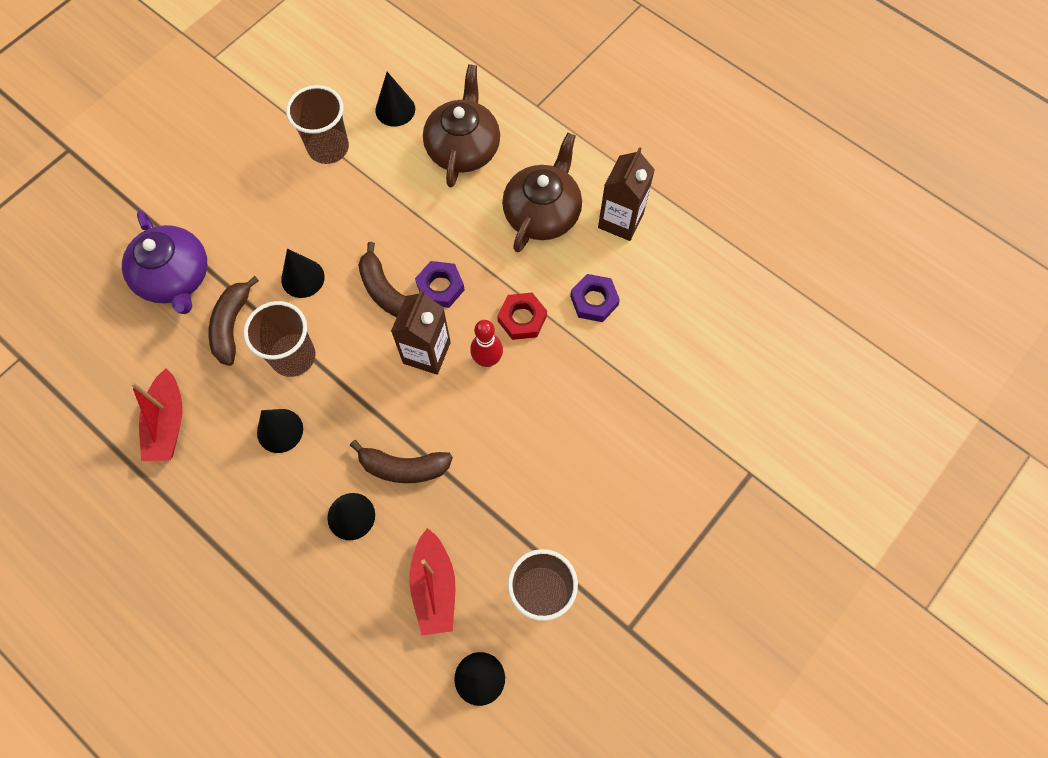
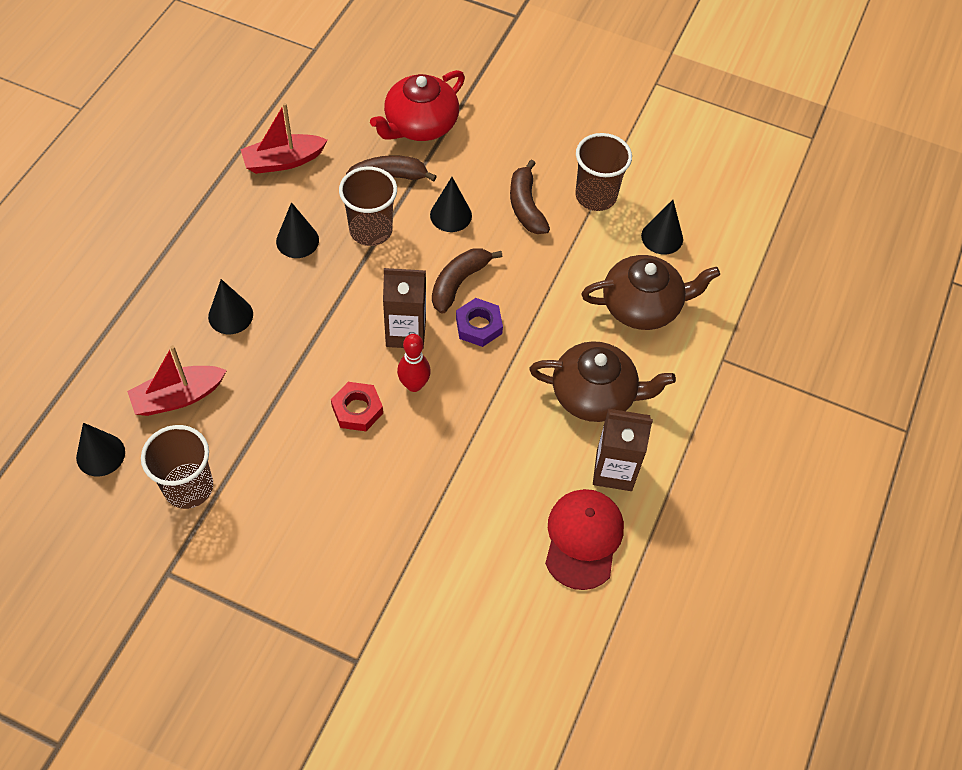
camera: 70 degrees right, 10 degrees down
purple teapot [122,210,207,314] -> red teapot [370,70,465,141]
brown banana [350,440,453,483] -> brown banana moved to [510,160,550,234]
red nut [497,293,547,340] -> red nut moved to [331,382,383,431]
purple nut [570,274,620,322] -> none
none -> red cap [545,489,624,590]

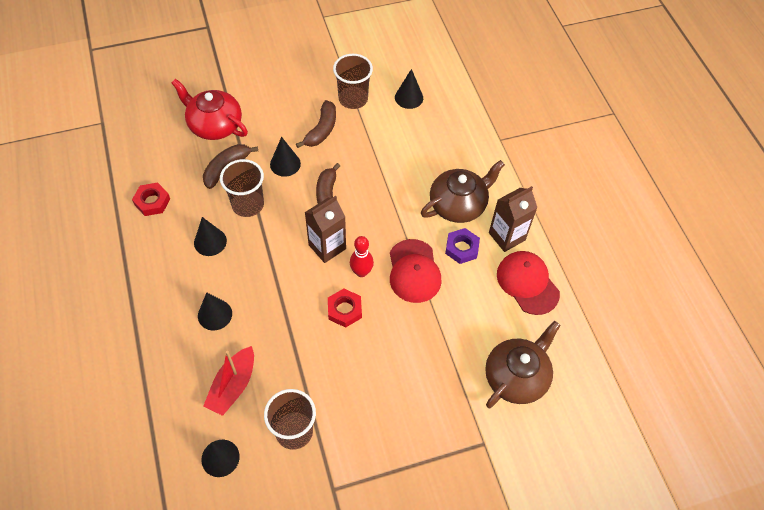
camera: 40 degrees left, 0 degrees up
red boat [240,103,327,174] -> red nut [132,183,170,216]
red teapot [370,70,465,141] -> red teapot turned 120 degrees clockwise [172,79,248,140]
purple nut [456,298,503,347] -> purple nut moved to [445,228,480,264]
brown banana [510,160,550,234] -> brown banana turned 105 degrees counterclockwise [296,100,336,148]
brown teapot [581,255,720,330] -> brown teapot moved to [485,321,561,408]
none -> red cap [390,239,441,303]

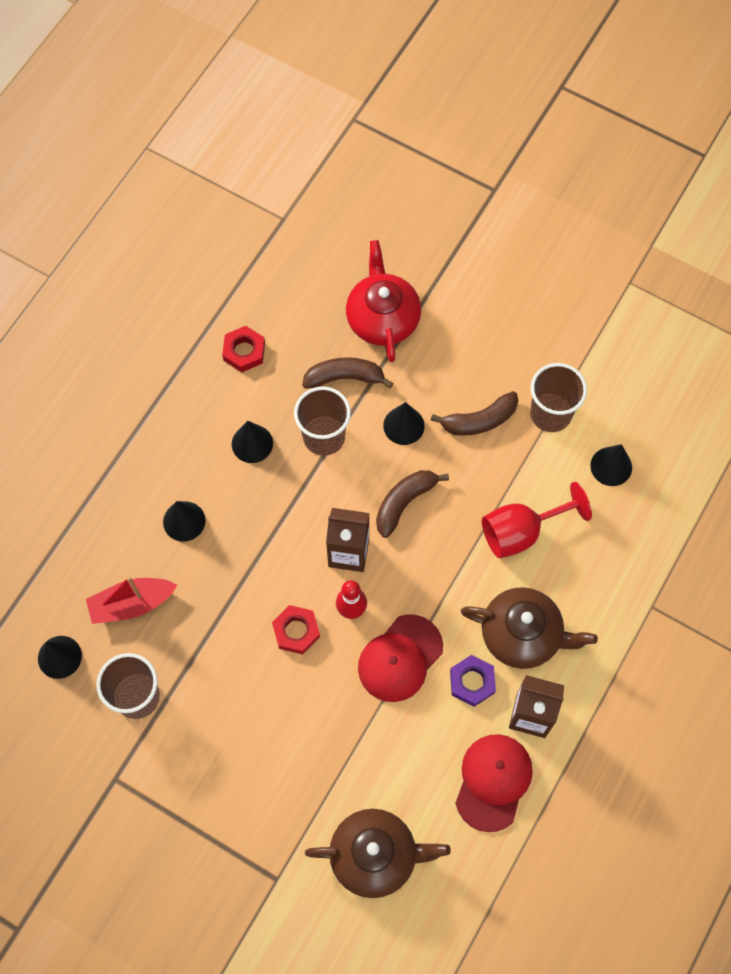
camera: 50 degrees right, 10 degrees up
none -> red goblet [482,482,592,558]

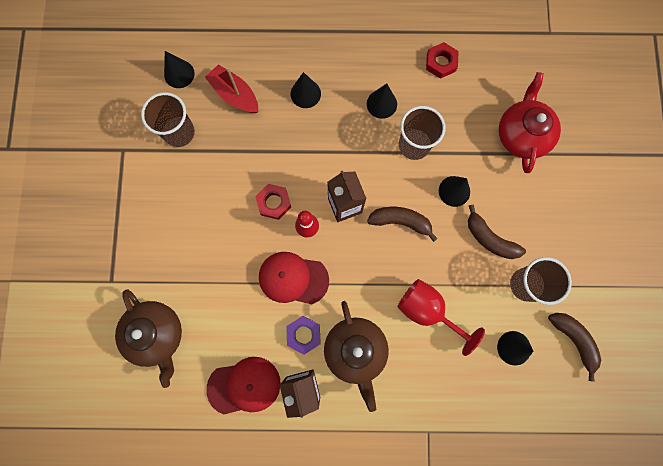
camera: 60 degrees right, 10 degrees up
brown banana [302,358,393,389] -> brown banana moved to [548,313,601,382]
red teapot [346,240,421,362] -> red teapot turned 45 degrees counterclockwise [499,72,561,173]

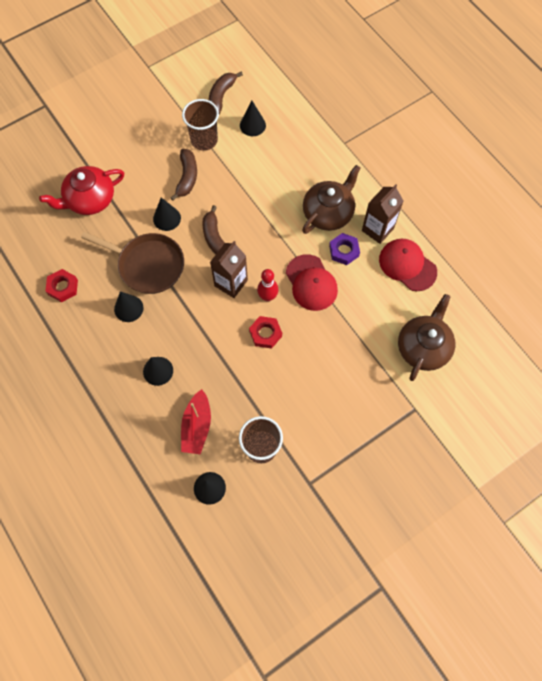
camera: 125 degrees left, 10 degrees down
red goblet [398,279,485,356] -> none
brown cup [399,106,446,160] -> brown pan [81,232,184,294]

